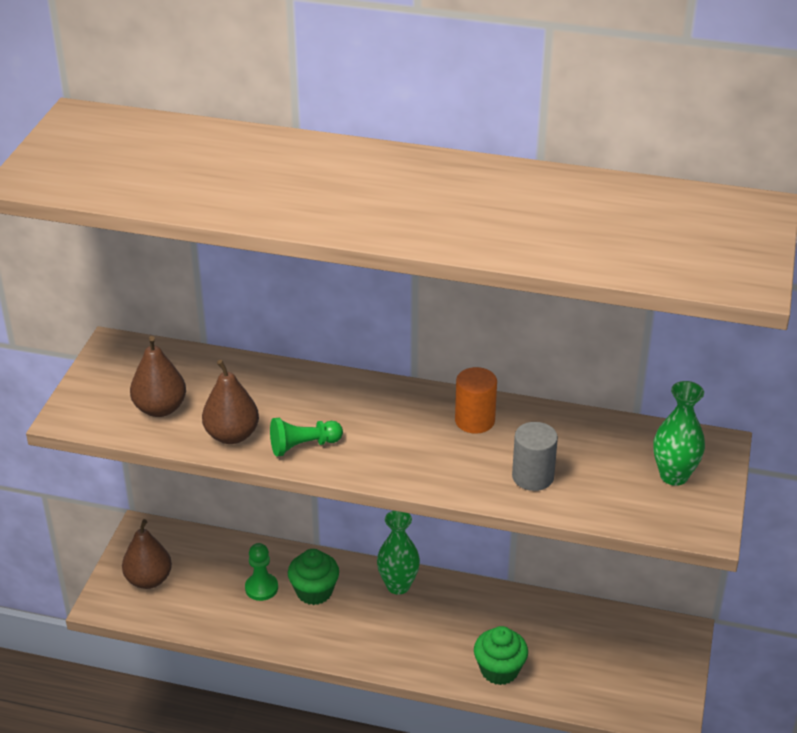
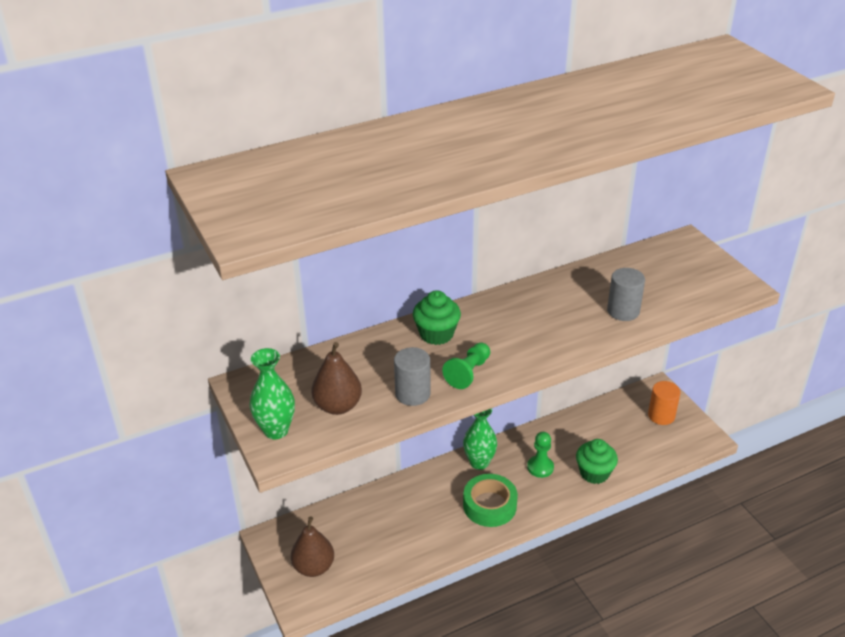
camera: 40 degrees left, 0 degrees up
brown pear [202,360,259,444] -> grey cylinder [394,347,431,406]
green pawn [245,543,278,601] -> green pawn moved to [527,432,554,478]
green cupcake [288,549,339,605] -> green cupcake moved to [413,290,461,345]
orange cylinder [455,367,497,434] -> orange cylinder moved to [648,381,680,425]
green vase [653,381,705,486] -> green vase moved to [250,348,295,439]
none -> green tape [463,474,518,527]

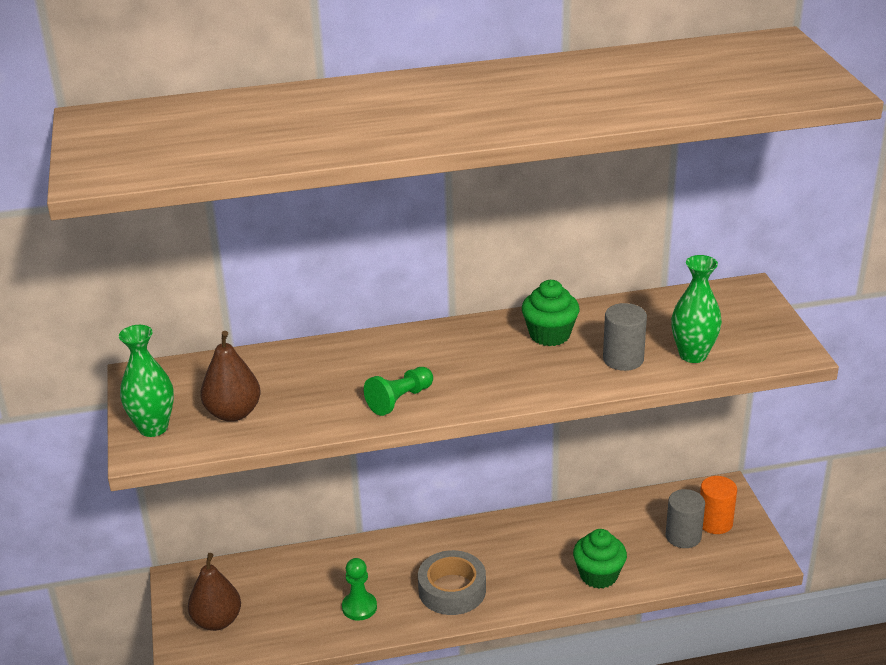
camera: 15 degrees right, 5 degrees down
grey cylinder [394,347,431,406] -> grey cylinder moved to [666,489,705,548]
green cupcake [413,290,461,345] -> green cupcake moved to [522,280,579,346]
green vase [463,408,497,470] -> green vase moved to [671,255,722,363]
green tape [463,474,518,527] -> grey tape [418,550,486,615]
green pawn [527,432,554,478] -> green pawn moved to [342,558,377,621]

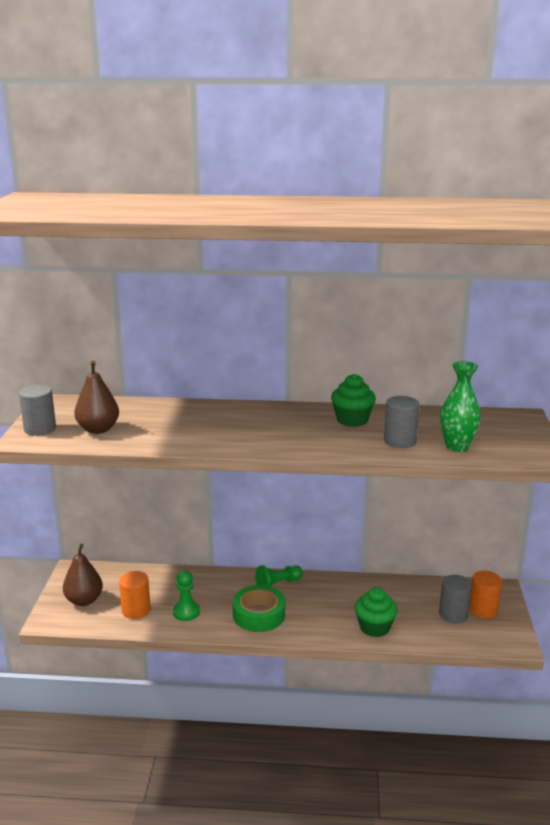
camera: 15 degrees right, 10 degrees down
green vase [119,325,174,437] -> grey cylinder [19,385,56,436]
green pawn [364,367,433,416] -> green pawn moved to [255,565,303,587]
grey tape [418,550,486,615] -> green tape [232,585,285,632]
none -> orange cylinder [119,571,151,619]

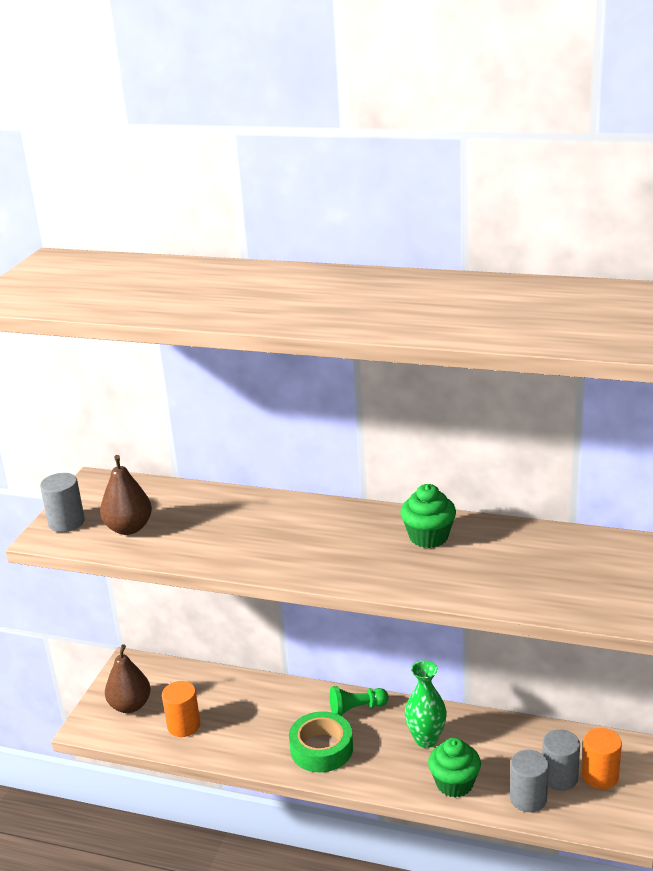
camera: 15 degrees right, 5 degrees up
green pawn [173,571,200,621] -> none
grey cylinder [384,396,420,448] -> grey cylinder moved to [510,750,549,812]
green vase [440,361,481,452] -> green vase moved to [405,660,447,748]

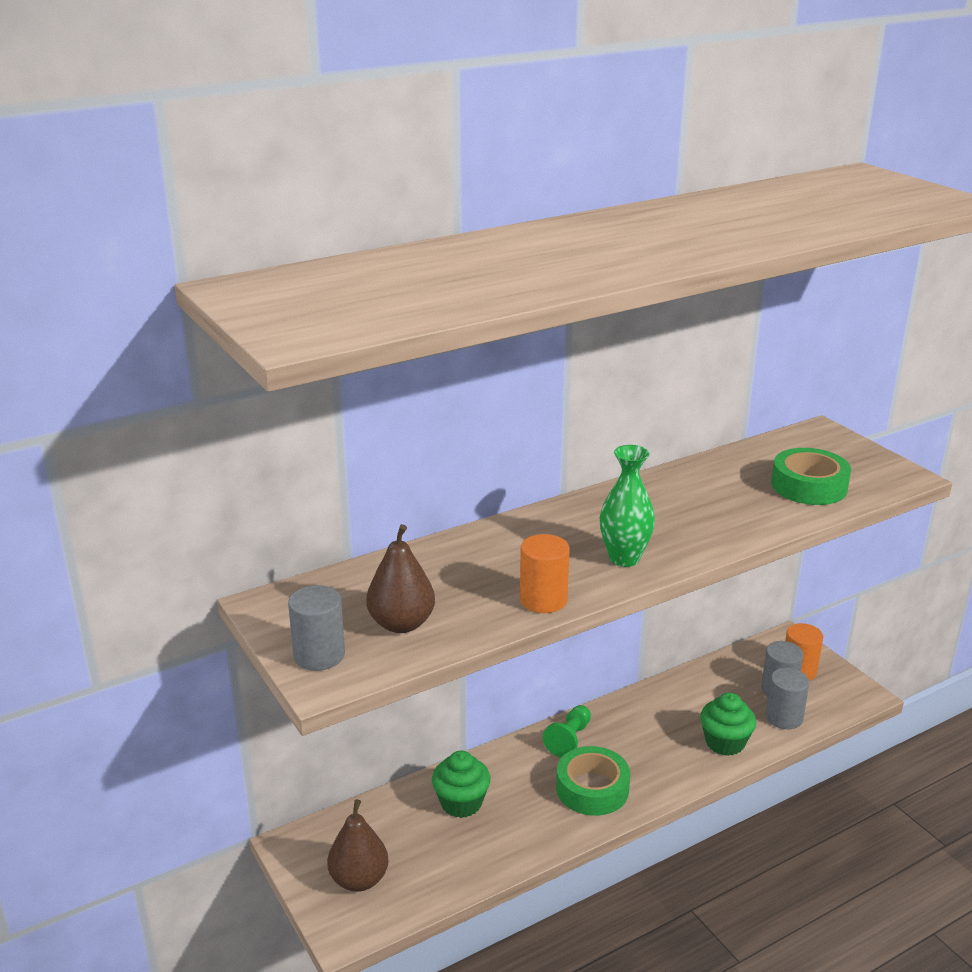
camera: 50 degrees left, 0 degrees up
orange cylinder [162,681,201,737] -> orange cylinder moved to [520,534,570,613]
green cupcake [400,484,456,548] -> green cupcake moved to [432,751,491,818]
green vase [405,660,447,748] -> green vase moved to [600,445,655,567]
none -> green tape [771,448,851,505]

